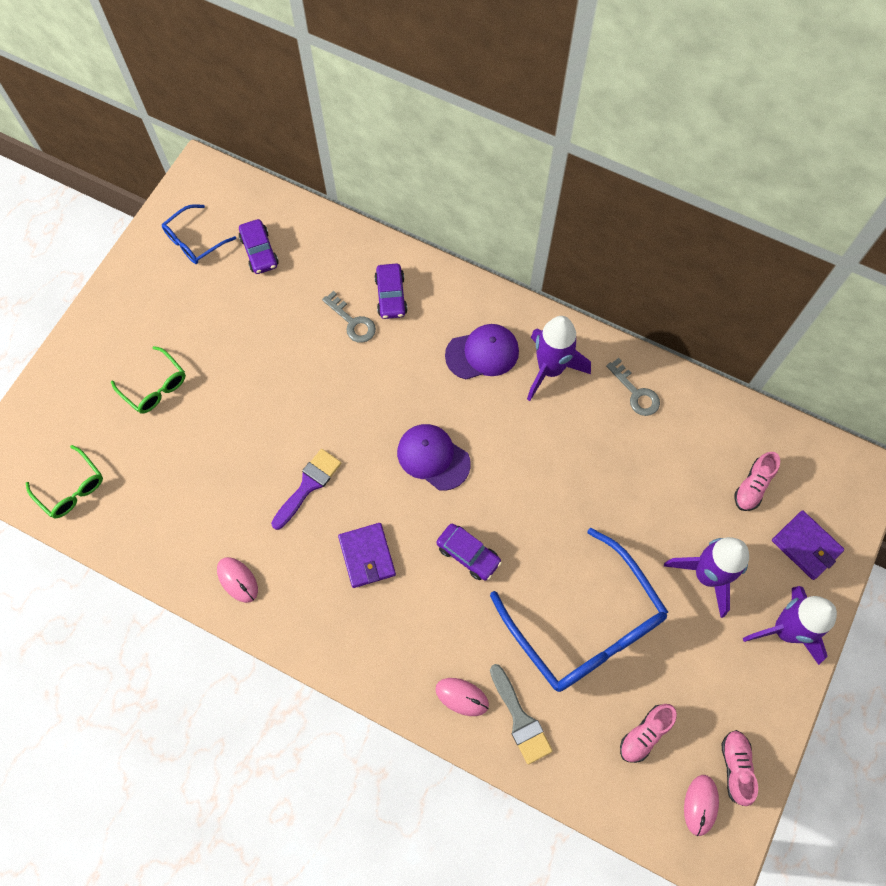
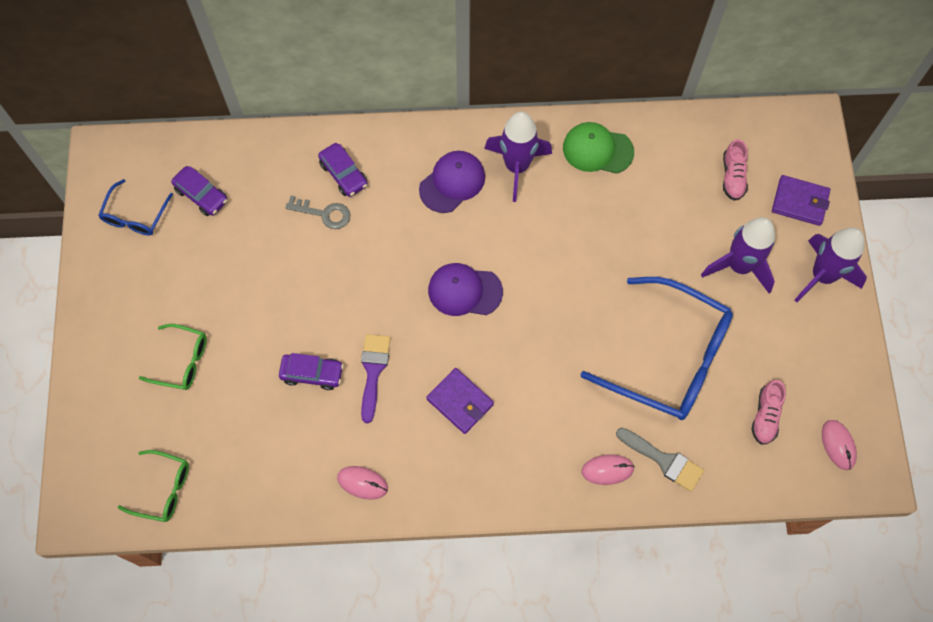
camera: 30 degrees left, 0 degrees up
purple car [437,524,502,581] -> purple car moved to [279,353,344,390]
grey key [606,358,660,416] -> green cap [563,122,634,174]
pink shoe [721,730,758,806] -> none

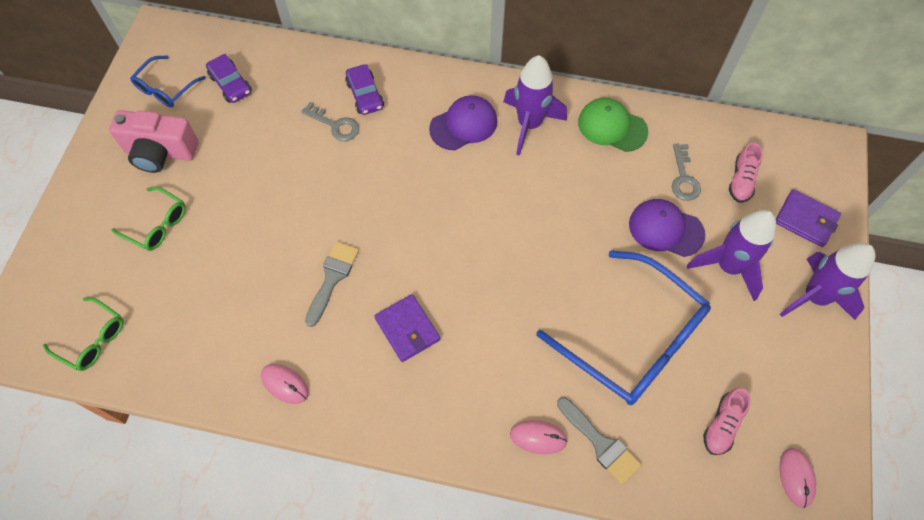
camera: 15 degrees right, 5 degrees down
purple car [279,353,344,390] -> none
purple brush [361,334,391,423] -> grey brush [305,241,359,327]
purple cap [428,263,503,316] -> purple cap moved to [629,199,705,257]
none -> pink camera [109,110,199,173]
none -> grey key [672,144,701,201]

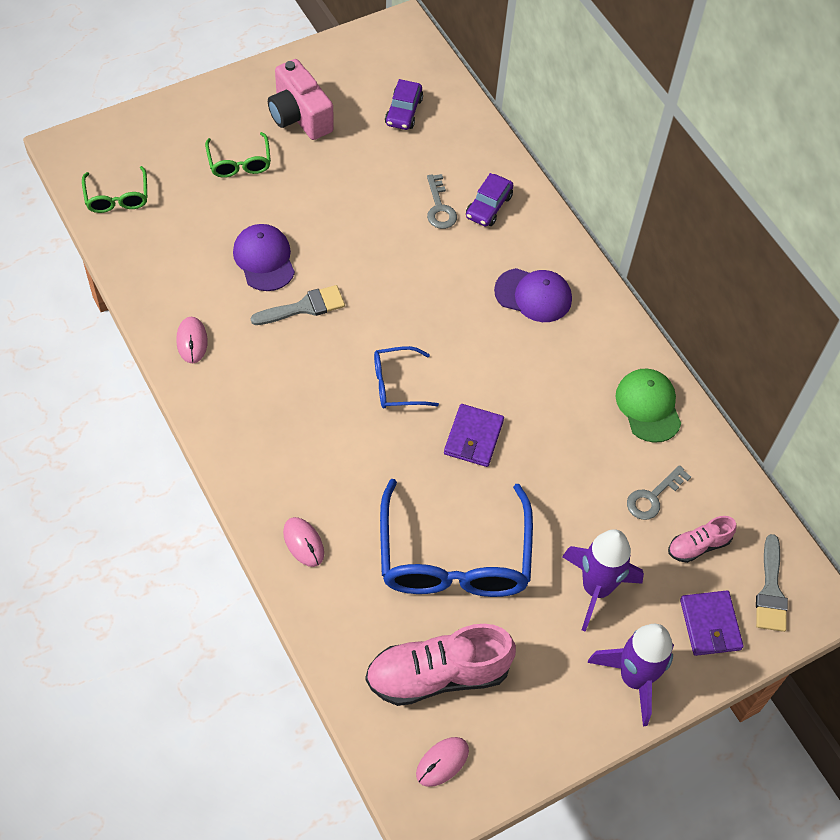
camera: 45 degrees right, 5 degrees down
blue glasses [130,56,206,107] -> blue glasses moved to [374,346,439,409]
purple wallet [374,294,440,362] -> purple wallet moved to [444,404,504,467]
purple rocket [503,55,567,156] -> none
grey brush [557,397,642,485] -> grey brush moved to [756,534,788,632]
purple cap [629,199,705,257] -> purple cap moved to [233,224,295,291]
pink shoe [703,388,751,455] -> pink shoe [365,624,516,706], size x1.96

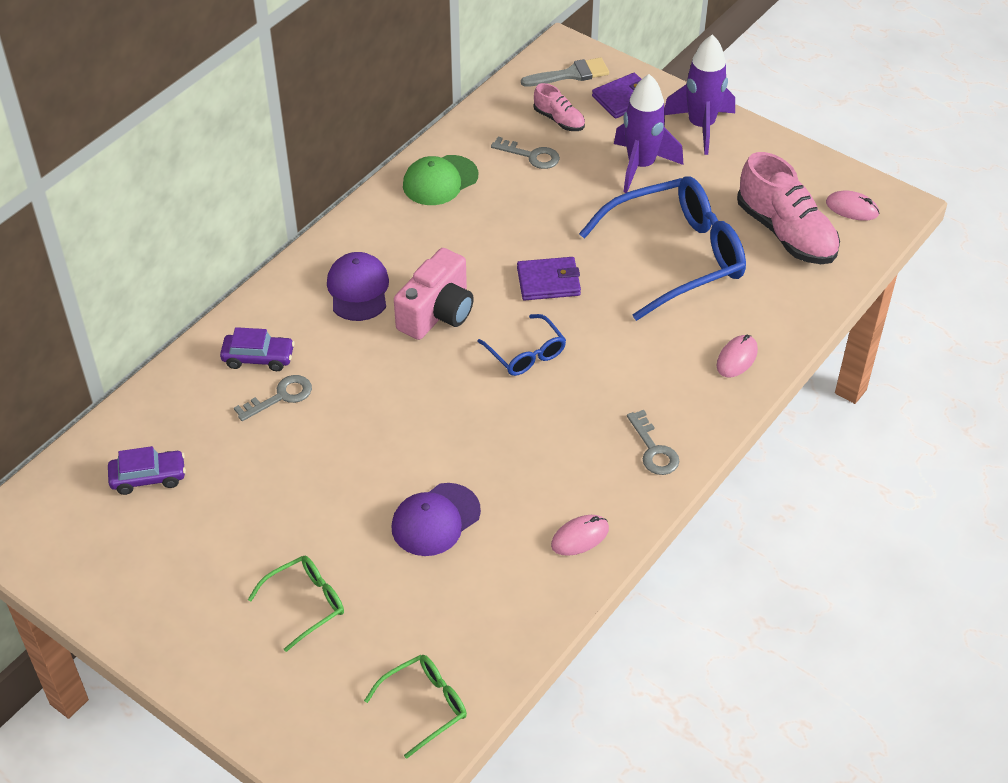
camera: 110 degrees left, 10 degrees down
grey brush [251,285,345,325] -> none
pink camera [268,59,334,140] -> pink camera moved to [394,248,474,340]
none -> grey key [627,410,679,475]

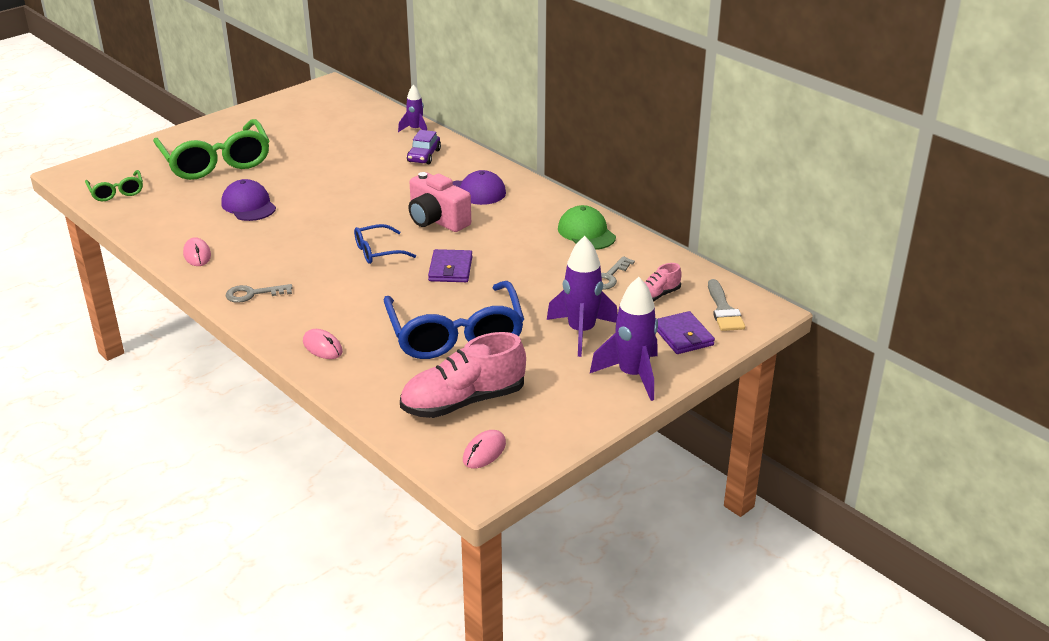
camera: 100 degrees right, 15 degrees down
purple car [108,446,186,495] -> none
grey key [234,375,312,421] -> none
green glasses [248,556,344,652] -> green glasses [153,119,270,180], size x2.06
none -> purple rocket [398,85,427,132]

